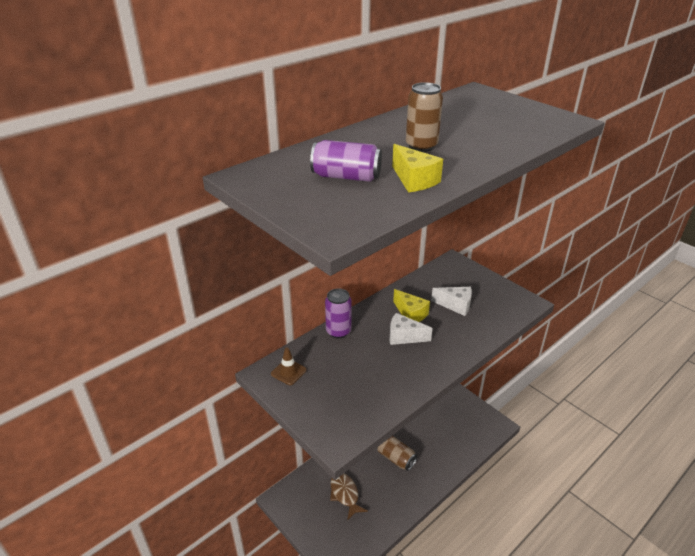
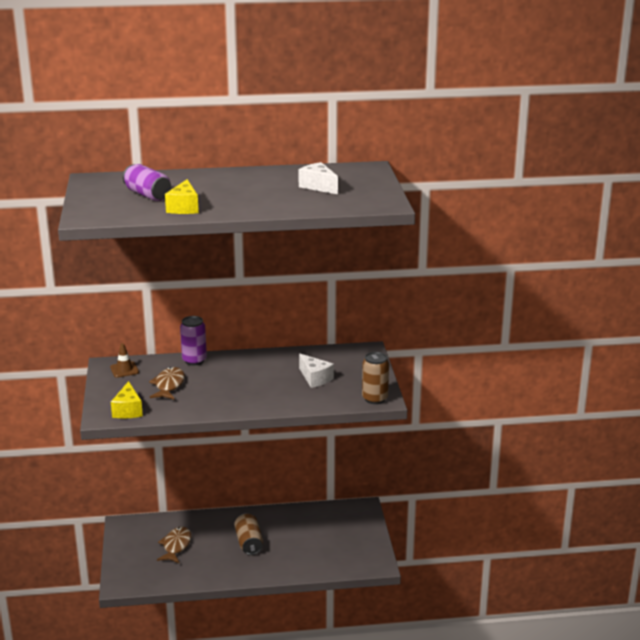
camera: 35 degrees right, 10 degrees down
white cheese [390,313,433,345] -> white cheese moved to [299,162,338,194]
yellow cheese [393,289,430,322] -> yellow cheese moved to [111,381,143,418]
brown can [406,82,443,152] -> brown can moved to [362,352,389,404]
none -> brown fish [149,367,185,400]

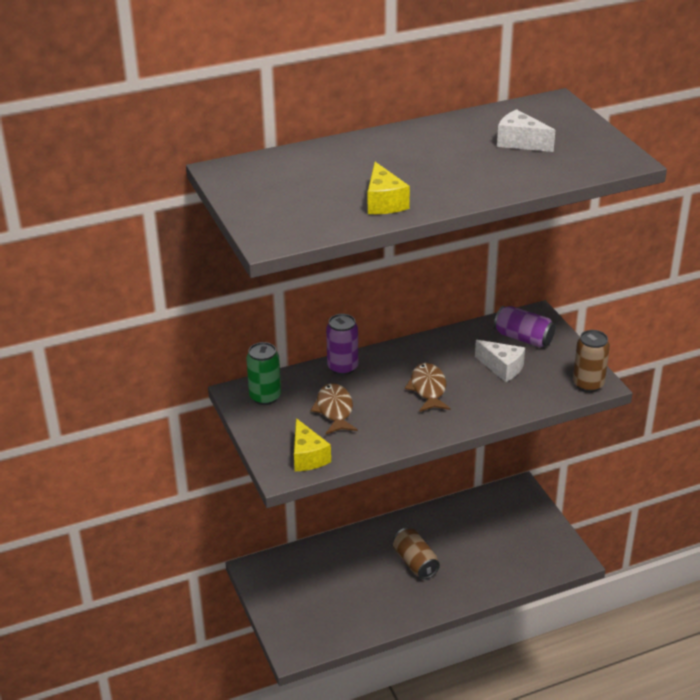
camera: 15 degrees left, 10 degrees up
brown traffic cone [110,343,139,378] -> green can [246,342,281,405]
purple can [123,164,171,201] -> purple can moved to [494,306,555,348]
brown fish [157,527,191,563] -> brown fish moved to [405,363,451,412]

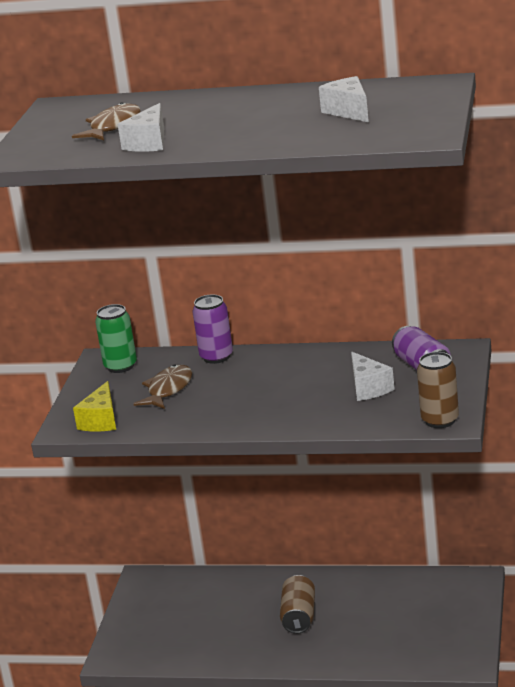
camera: 35 degrees right, 10 degrees down
yellow cheese [368,162,410,214] -> white cheese [117,103,164,152]
brown fish [405,363,451,412] -> brown fish moved to [72,102,140,140]

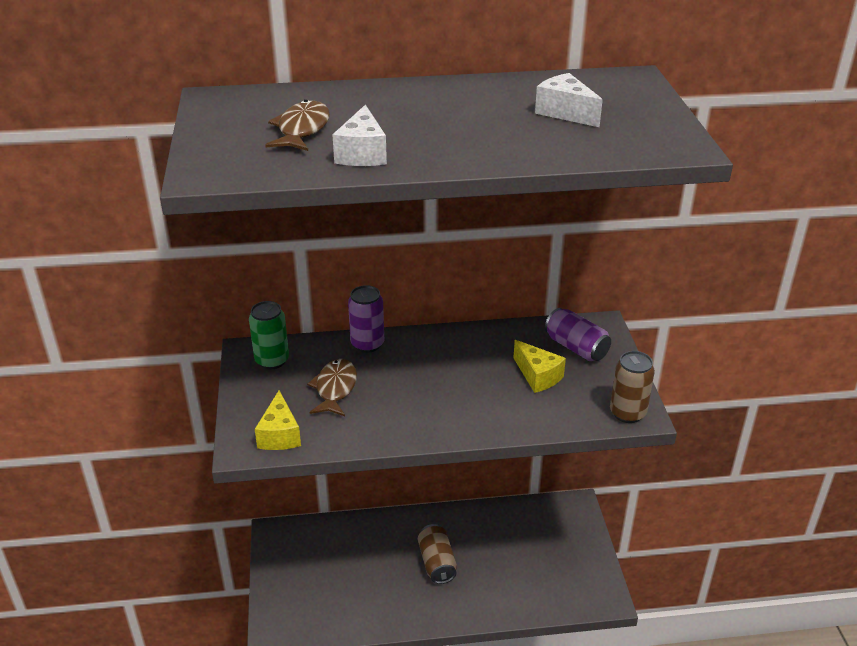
camera: 20 degrees left, 10 degrees up
white cheese [351,351,395,401] -> yellow cheese [513,340,566,393]

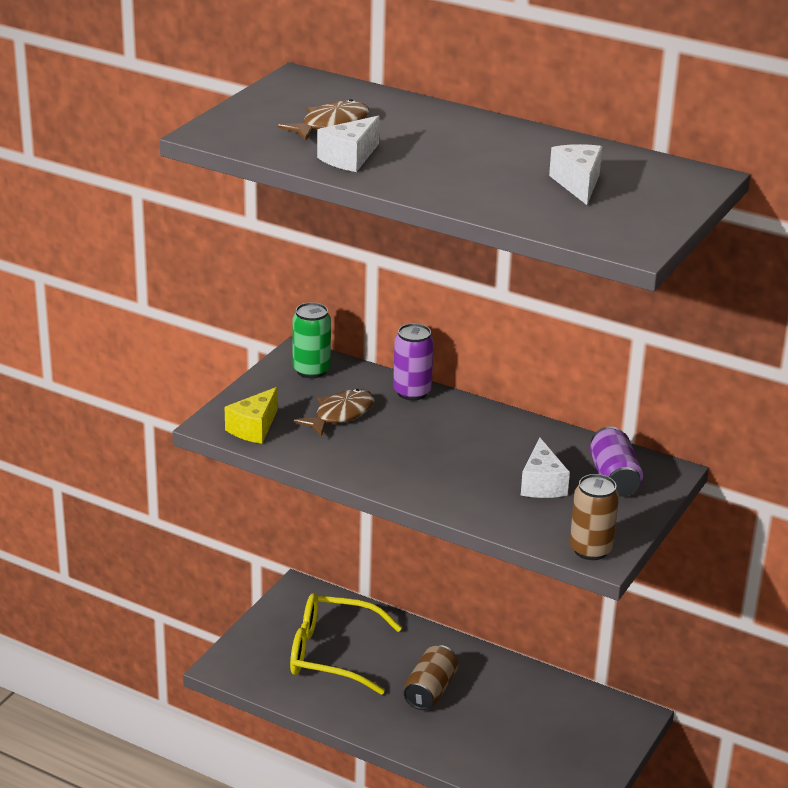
camera: 35 degrees right, 5 degrees down
yellow cheese [513,340,566,393] -> white cheese [521,438,570,498]
none -> yellow glasses [290,593,402,695]

